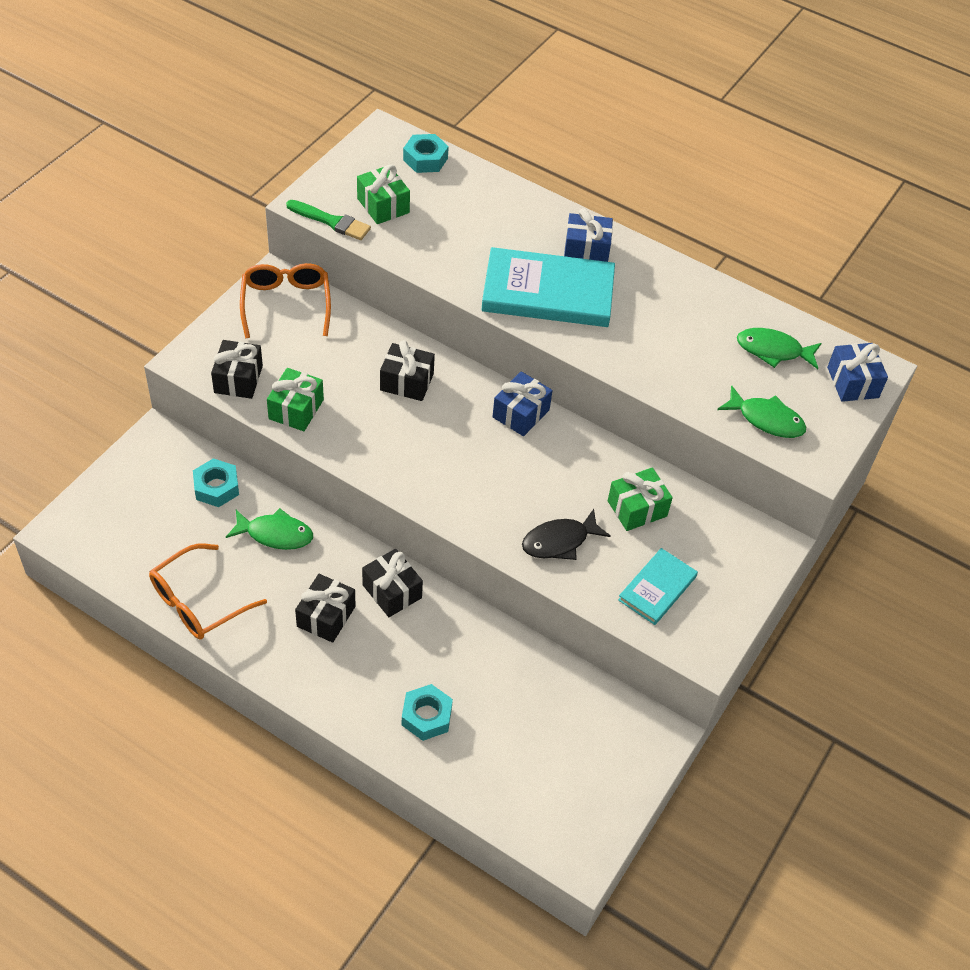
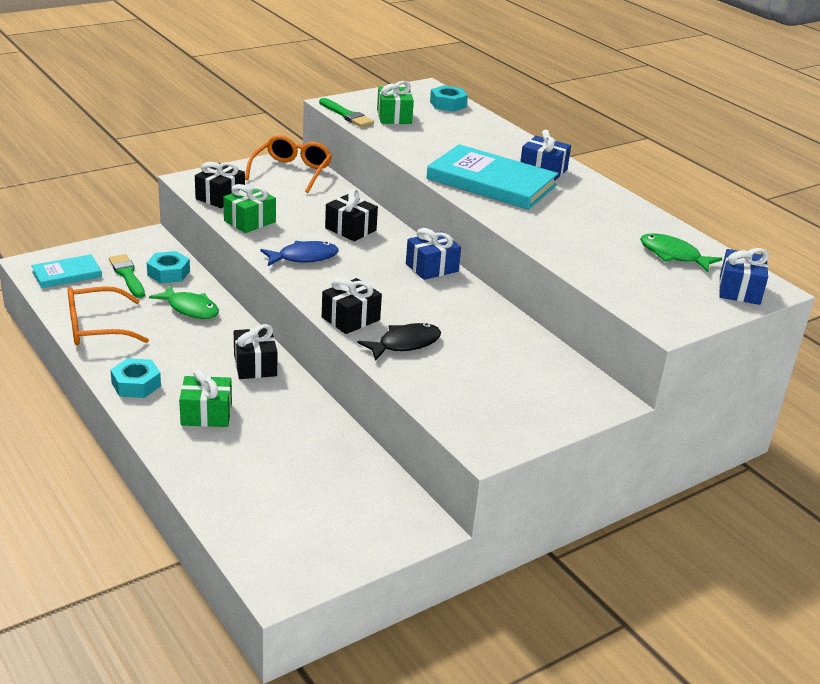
camera: 25 degrees right, 20 degrees down
black gift [295,574,356,643] -> black gift moved to [322,278,382,334]
turquoise nut [402,684,453,741] -> turquoise nut moved to [110,358,161,398]
black fish [522,509,611,560] -> black fish turned 150 degrees clockwise [357,323,441,361]
green gift [608,468,673,531] -> green gift moved to [179,369,232,427]
turquoise book [618,548,698,625] -> turquoise book moved to [32,254,102,288]
green fish [717,385,806,438] -> none
none -> green brush [109,254,145,298]
none -> blue fish [260,241,339,266]

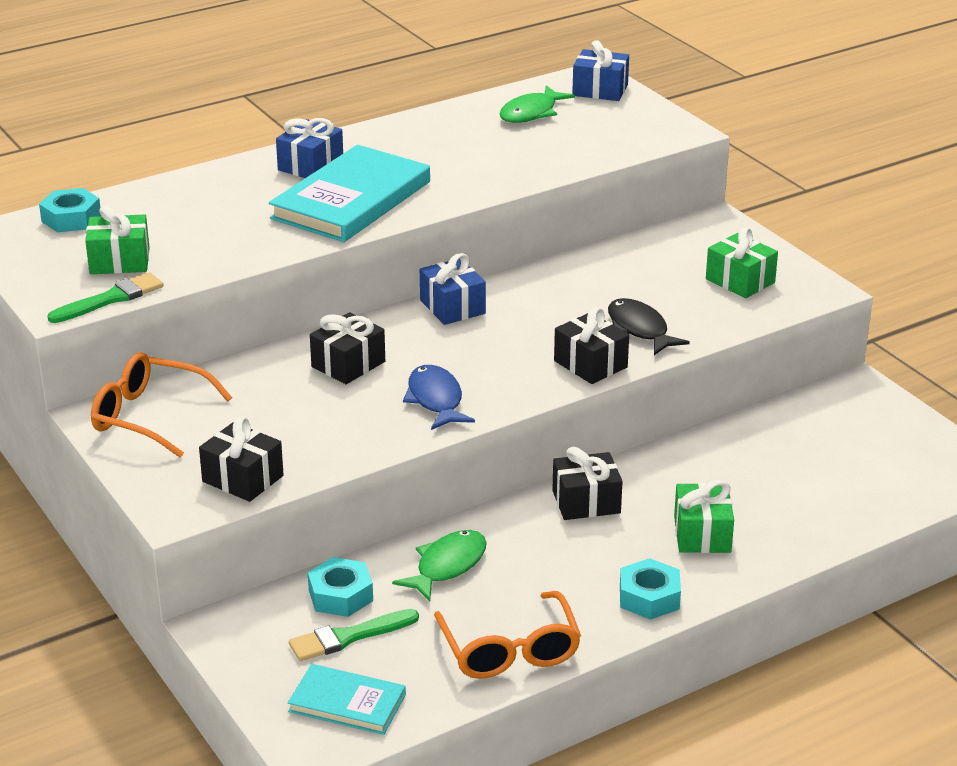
camera: 85 degrees left, 0 degrees up
turquoise book [32,254,102,288] -> turquoise book turned 45 degrees counterclockwise [288,664,406,735]
green gift [223,184,276,233] -> green gift moved to [706,227,778,298]

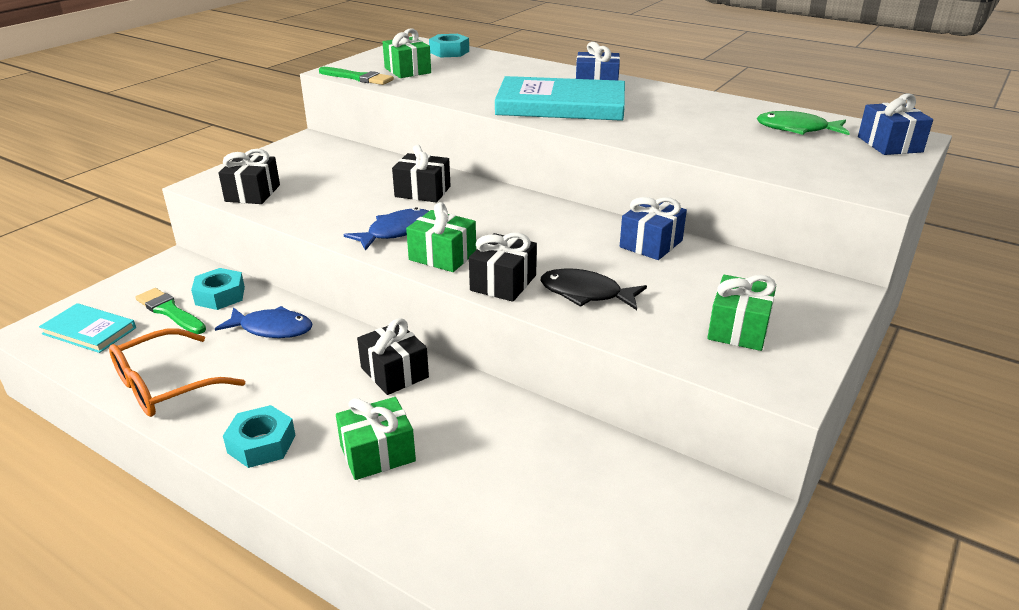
camera: 65 degrees right, 0 degrees up
orange glasses [91,352,232,457] -> none
turquoise book [288,664,406,735] -> turquoise book turned 60 degrees counterclockwise [39,303,136,353]
green fish [392,530,487,602] -> blue fish [215,306,313,338]
blue gift [420,253,486,325] -> blue gift moved to [620,197,687,260]
black fish [608,298,690,355] -> black fish turned 105 degrees counterclockwise [540,268,647,310]
none -> green gift [406,202,476,272]

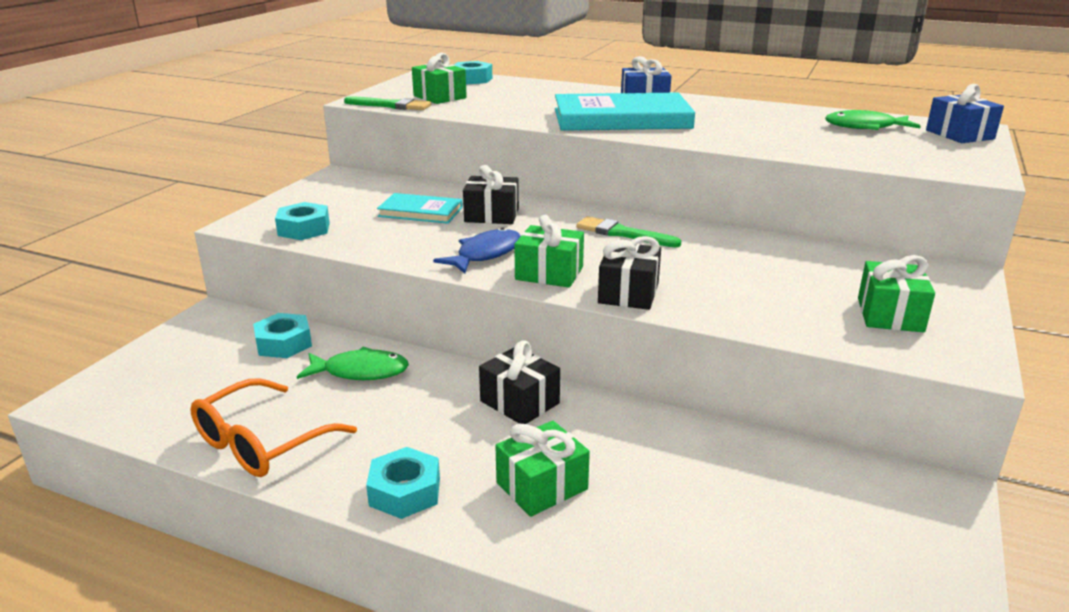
camera: 10 degrees left, 5 degrees down
turquoise book [39,303,136,353] -> turquoise book moved to [377,193,463,224]
green brush [135,288,206,334] -> green brush moved to [576,216,681,247]
blue fish [215,306,313,338] -> green fish [297,347,409,380]
black gift [218,149,280,204] -> turquoise nut [275,202,330,240]
black fish [540,268,647,310] -> none
blue gift [620,197,687,260] -> none

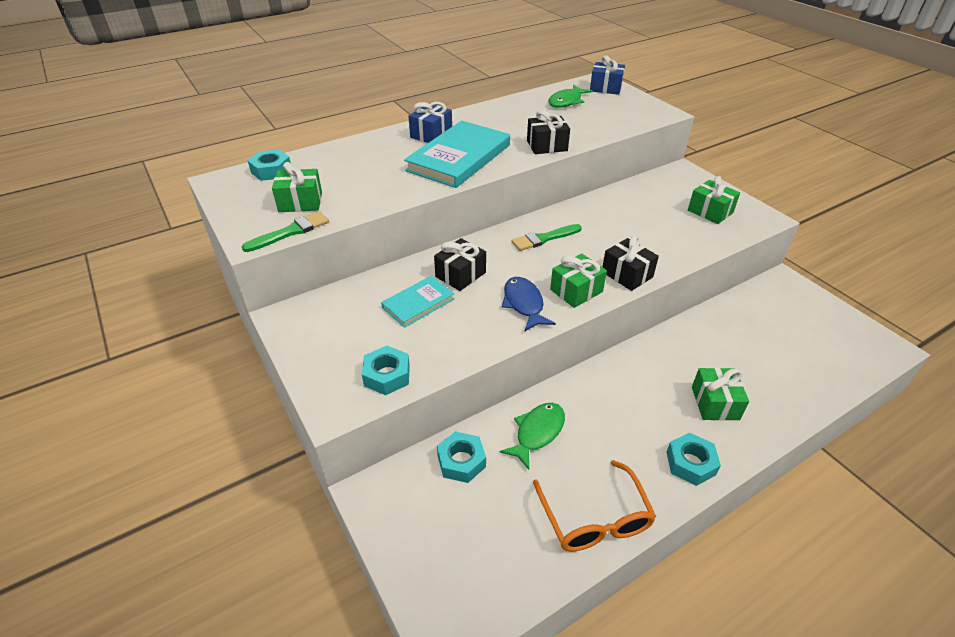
camera: 55 degrees left, 15 degrees up
black gift [479,340,560,424] -> black gift moved to [527,110,570,154]

